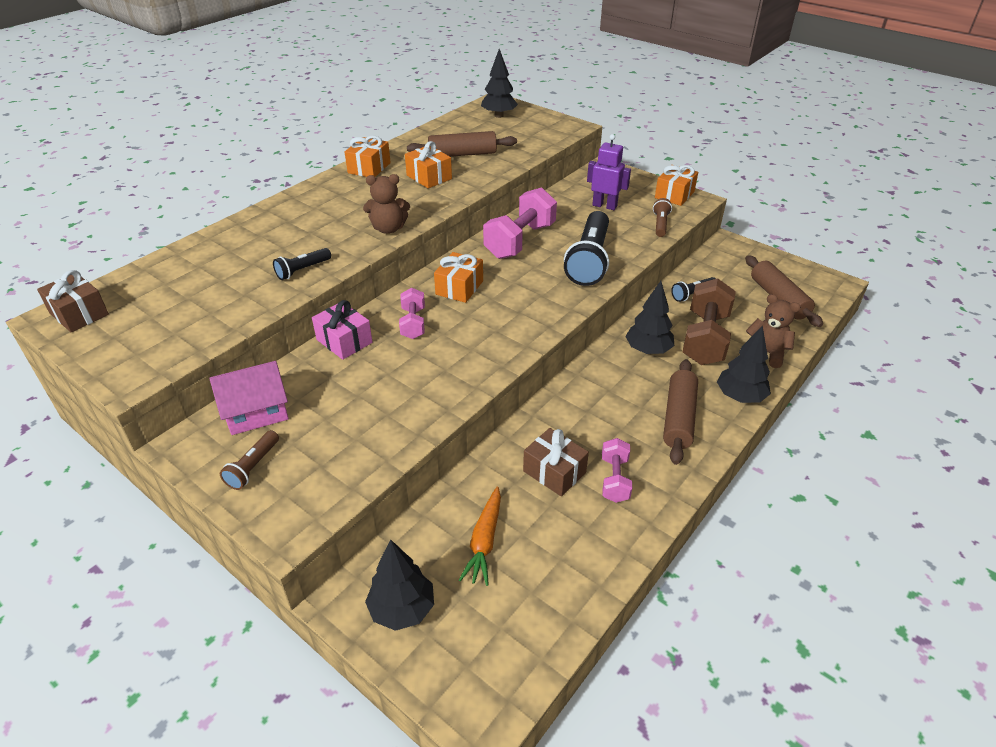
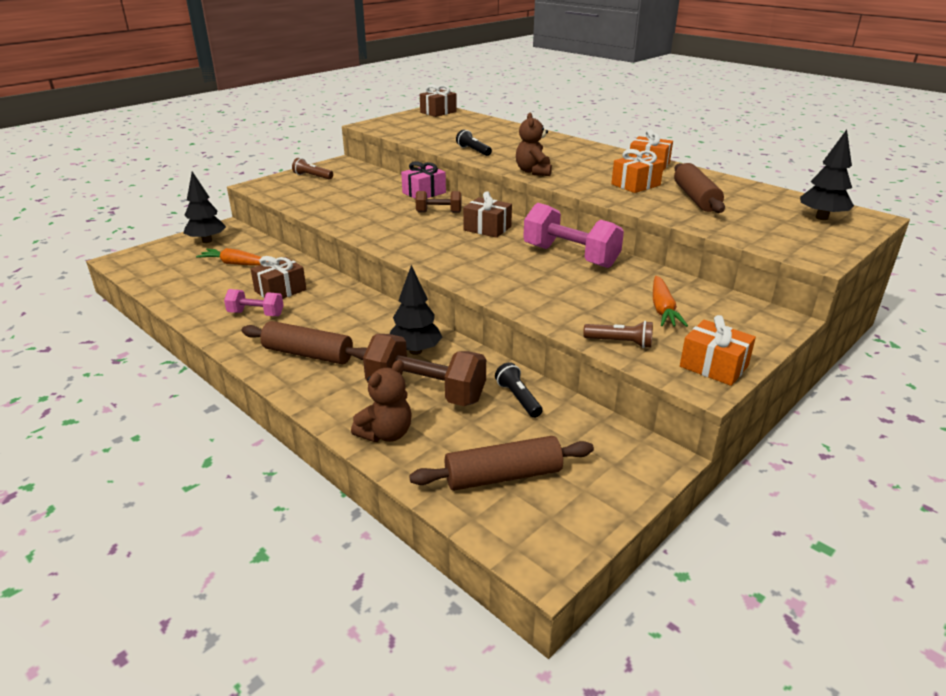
camera: 95 degrees right, 10 degrees down
pink house [209,361,289,435] -> none
pink dumbbell [399,288,425,339] -> brown dumbbell [415,191,462,213]
orange gift [434,252,483,303] -> brown gift [463,191,512,238]
black flashlight [564,211,609,286] -> none
purple robot [587,134,631,210] -> orange carrot [653,276,688,327]
black tree [717,325,771,403] -> none

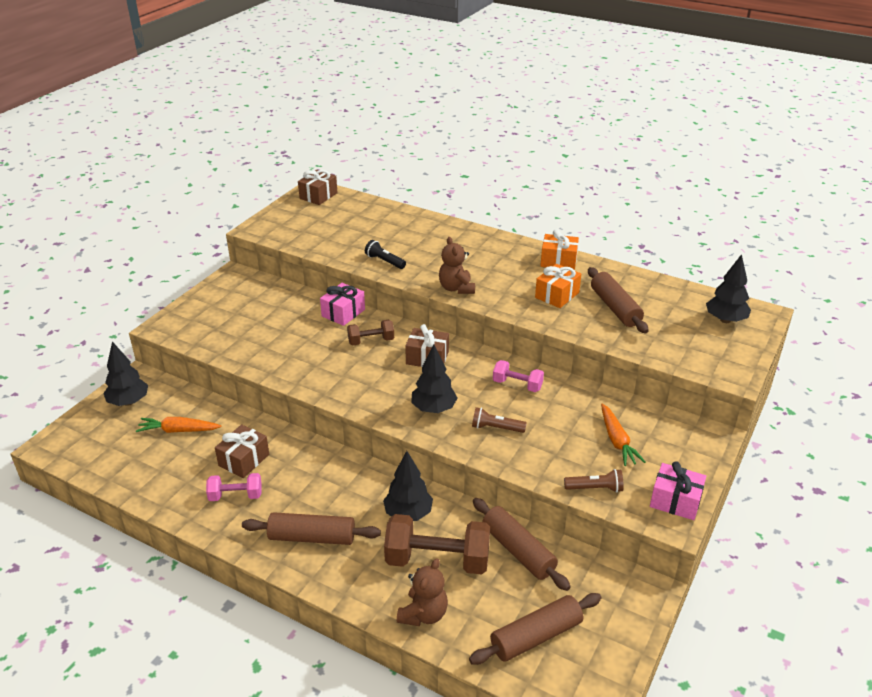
camera: 15 degrees left, 5 degrees up
brown flashlight [292,158,333,180] -> brown flashlight moved to [472,407,527,433]
black flashlight [495,362,543,418] -> brown rolling pin [473,498,571,591]
pink dumbbell [523,203,624,268] -> pink dumbbell [493,360,544,392], size x0.55
orange gift [680,315,756,386] -> pink gift [650,461,706,520]
none -> black tree [411,345,457,413]

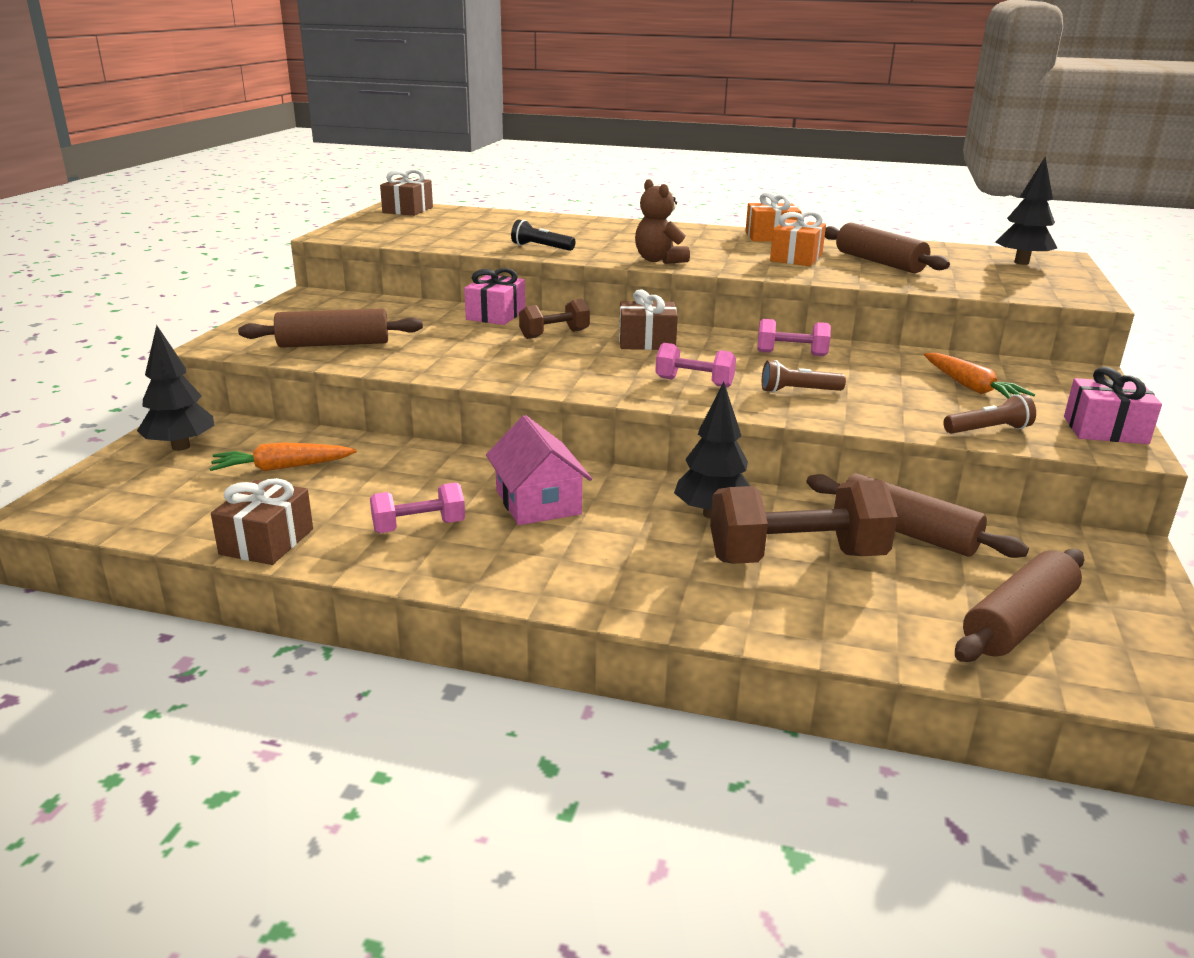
camera: 15 degrees left, 10 degrees down
brown gift [215,424,269,478] -> brown gift moved to [211,478,313,565]
brown rolling pin [242,512,381,545] -> brown rolling pin moved to [238,309,423,348]
brown teddy bear [397,558,448,626] -> none
black tree [411,345,457,413] -> pink dumbbell [655,343,736,388]
none -> pink house [486,415,592,525]

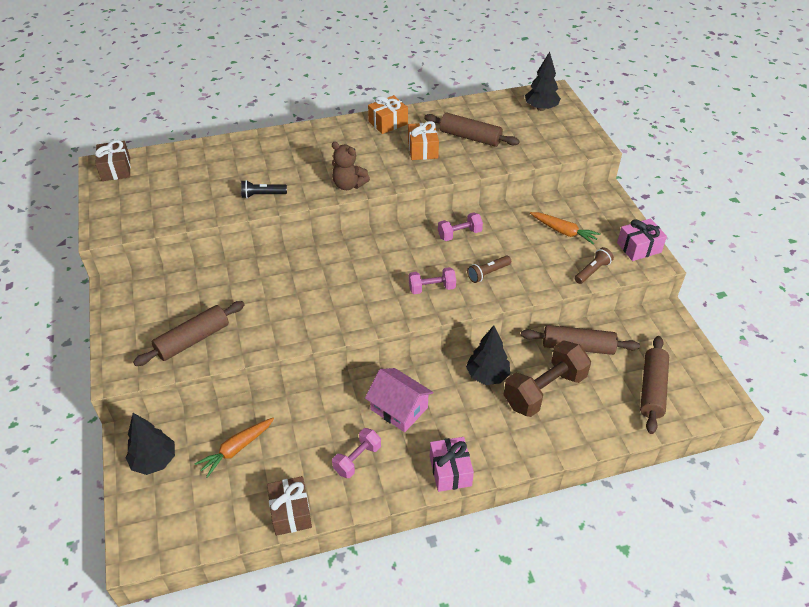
camera: 30 degrees left, 20 degrees up
pink gift [464,268,525,325] -> pink gift moved to [430,437,474,492]
brown dumbbell [519,299,590,339] -> none
brown gift [619,290,678,350] -> none

